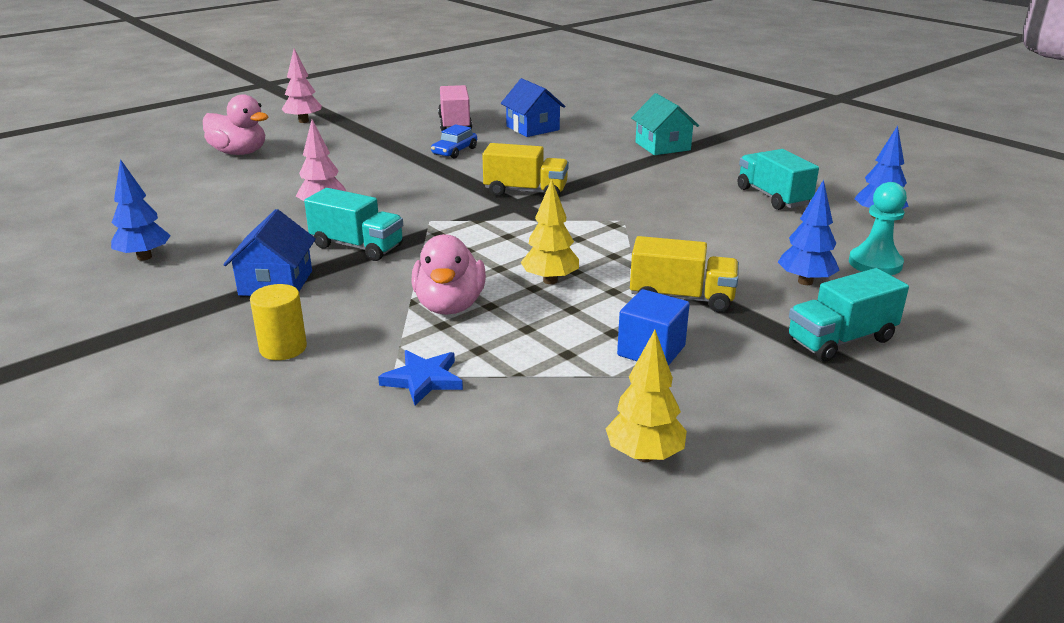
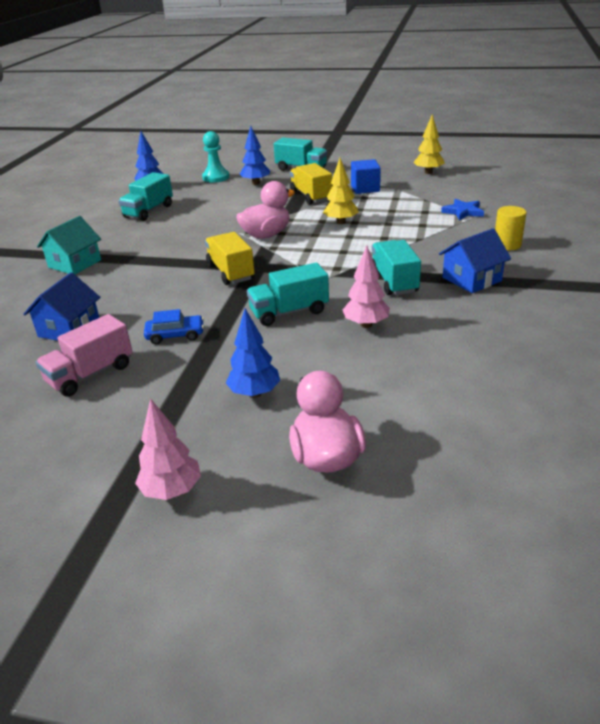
camera: 125 degrees left, 5 degrees up
blue tree [111,159,171,261] -> blue tree moved to [226,308,280,398]
pink duck [411,234,486,315] -> pink duck moved to [236,181,295,239]
none -> turquoise truck [247,263,329,326]

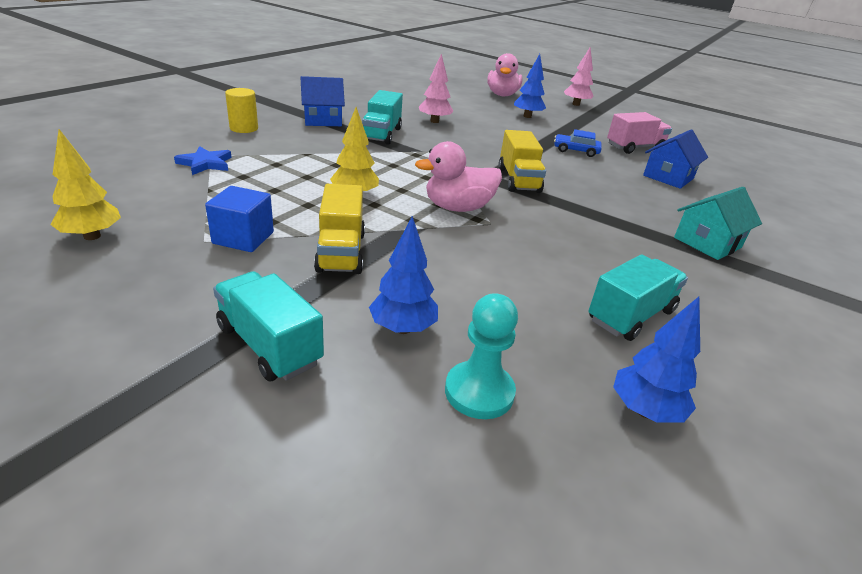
camera: 165 degrees left, 0 degrees up
turquoise truck [247,263,329,326] -> none

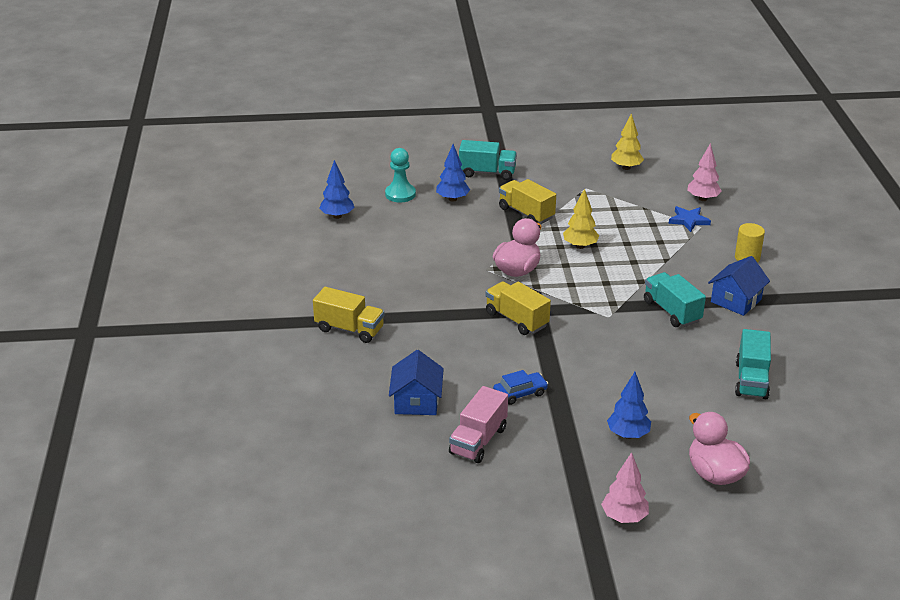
camera: 145 degrees right, 0 degrees up
blue cube [205,186,274,252] -> none
pink tree [419,54,453,123] -> pink tree moved to [687,143,722,201]
turquoise truck [589,254,688,341] -> turquoise truck moved to [735,329,771,399]
turquoise house [674,187,762,260] -> yellow truck [313,287,384,343]

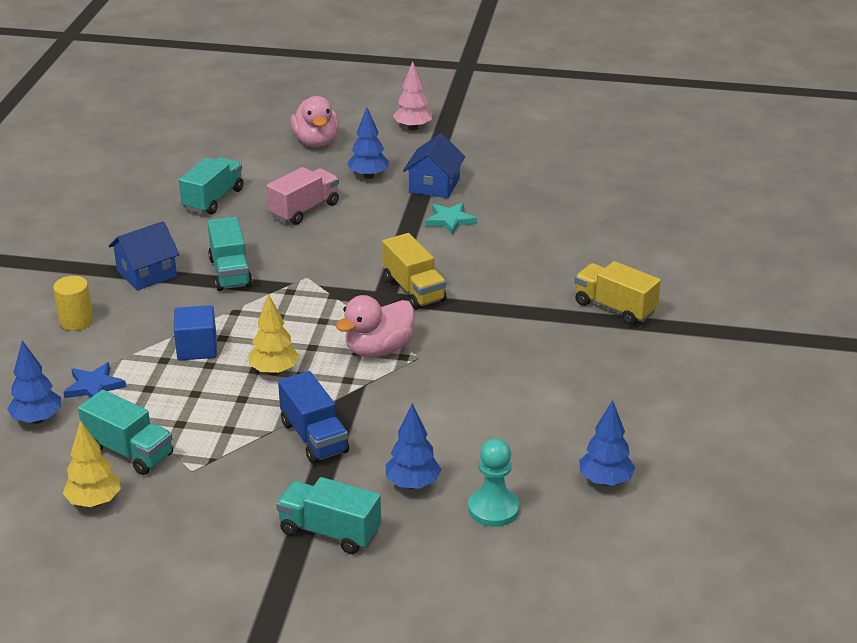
camera: 165 degrees left, 0 degrees up
blue house [389,350,444,415] -> blue house moved to [403,133,465,198]
pink truck [449,386,508,463] -> pink truck moved to [266,167,339,225]
blue car [493,370,548,405] -> turquoise star [425,203,477,234]
yellow truck [499,179,556,224] -> blue truck [278,371,349,464]
pink tree [687,143,722,201] -> blue tree [7,341,61,424]
none -> turquoise truck [78,390,173,475]
none -> blue cube [174,305,217,361]

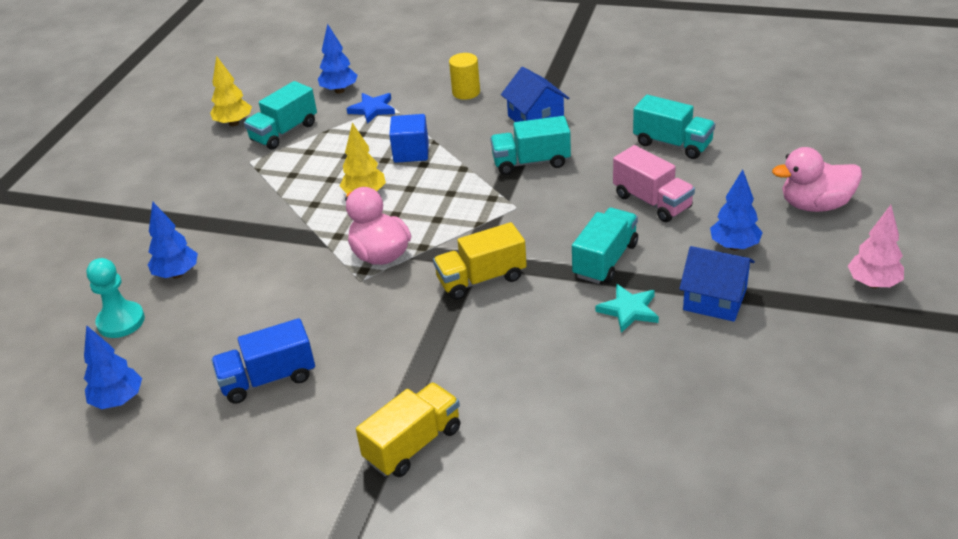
camera: 100 degrees right, 5 degrees up
turquoise truck [276,477,381,554] -> turquoise truck moved to [572,208,638,284]
blue truck [278,371,349,464] -> blue truck moved to [211,318,315,404]

